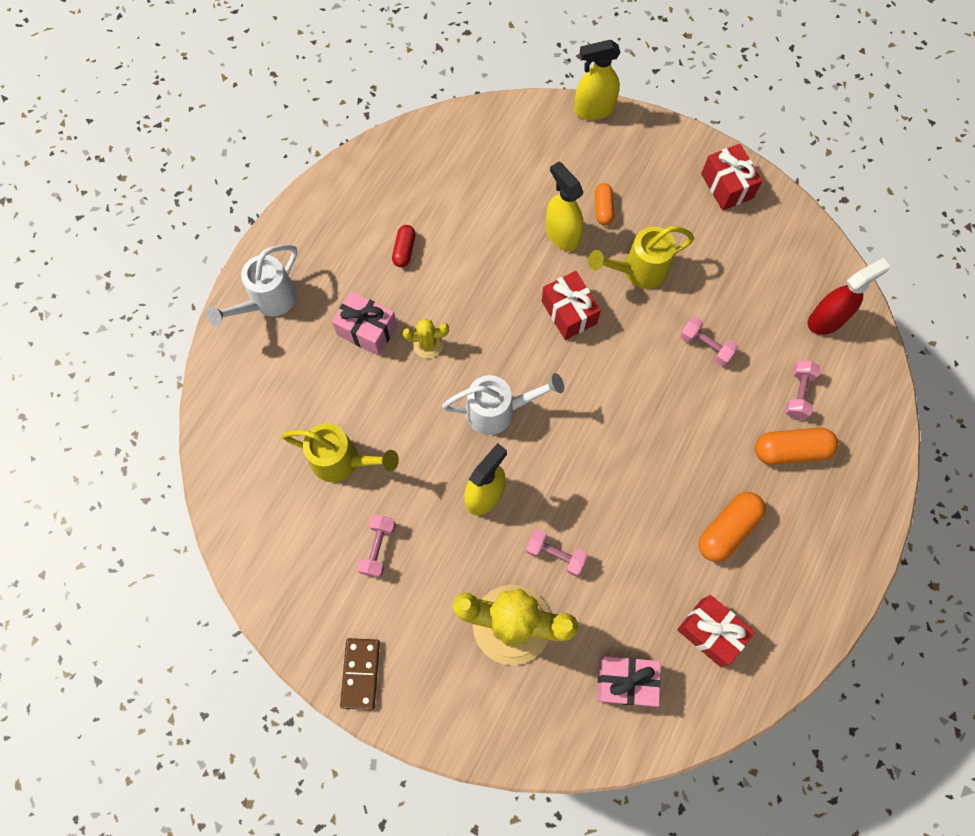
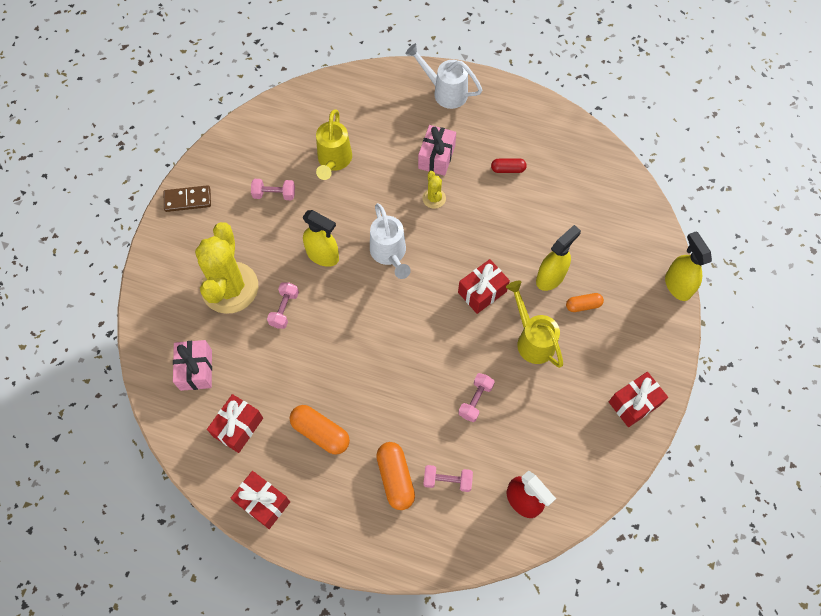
camera: 80 degrees right, 5 degrees down
none -> red gift [231,471,290,529]

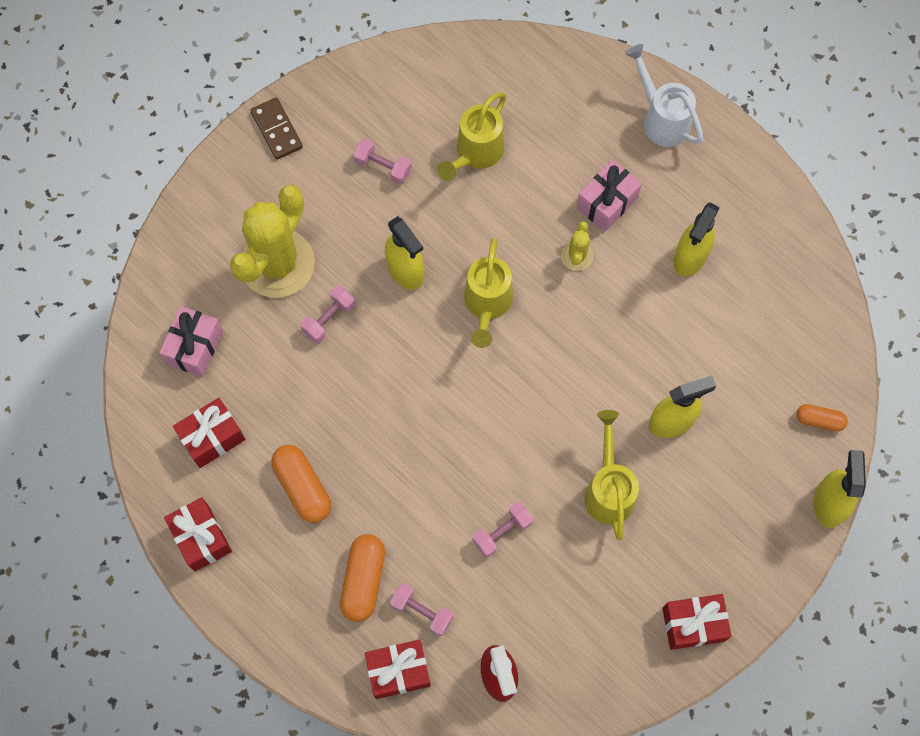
camera: 25 degrees right, 5 degrees up
brown domino [164,185,211,212] -> brown domino turned 45 degrees clockwise [250,98,303,160]
white watering can [370,203,411,279] -> yellow watering can [464,237,513,348]
red gift [458,259,510,314] -> red gift moved to [365,639,431,699]
red capsule [491,158,527,173] -> yellow spray bottle [673,202,720,277]
orange capsule [566,293,604,312] -> orange capsule moved to [796,404,848,432]

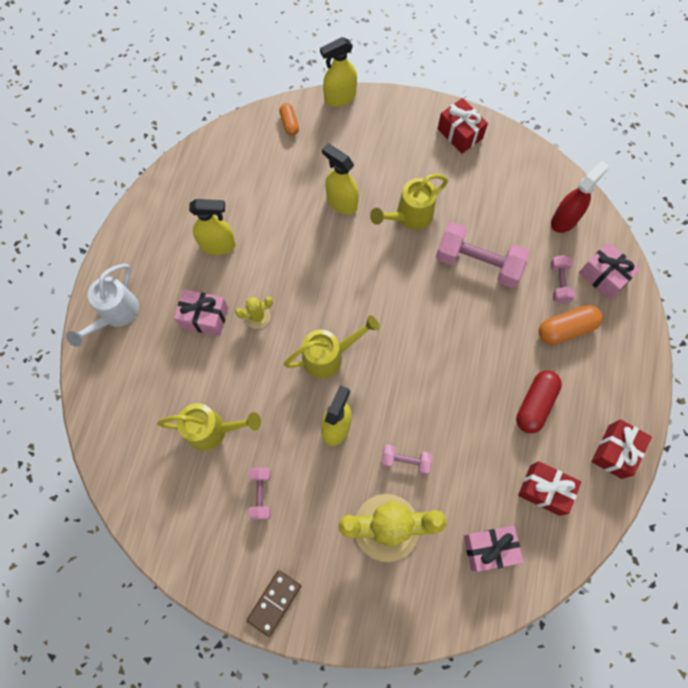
camera: 120 degrees left, 0 degrees up
orange capsule [271,445,331,523] -> red capsule [516,370,562,433]
red gift [365,639,431,699] -> pink gift [579,242,640,300]
pink dumbbell [472,502,533,557] -> pink dumbbell [436,222,530,288], size x1.91

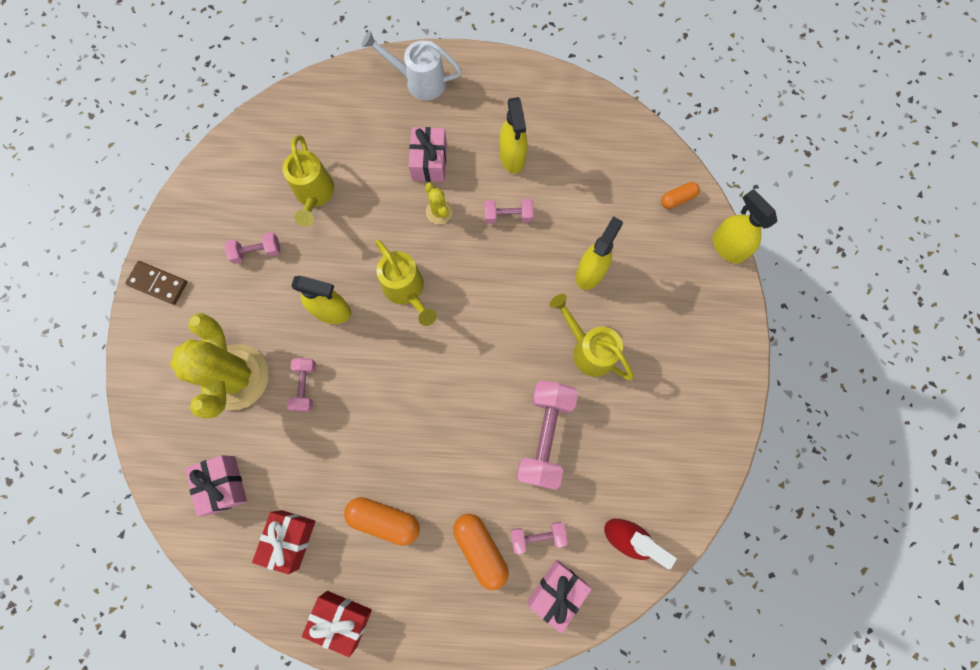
camera: 80 degrees right, 5 degrees up
red gift [438,98,488,154] -> none
red capsule [516,370,562,433] -> orange capsule [344,497,420,546]
none -> pink dumbbell [485,199,534,224]

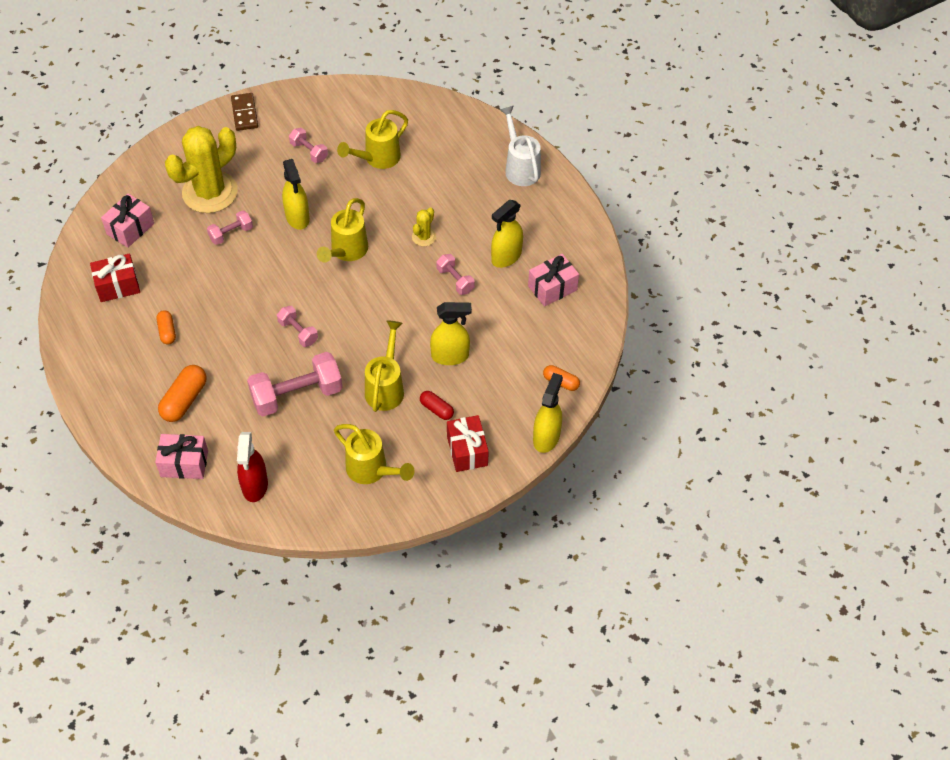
camera: 55 degrees right, 20 degrees down
red gift [302,591,372,657] -> red gift moved to [447,415,489,472]
orange capsule [344,497,420,546] -> orange capsule [157,310,176,345], size x0.60
pink gift [409,127,447,182] -> pink gift moved to [528,254,579,307]
pink dumbbell [511,522,568,554] -> pink dumbbell moved to [277,306,318,347]
none -> yellow watering can [334,424,414,484]
none -> red capsule [420,391,454,420]

